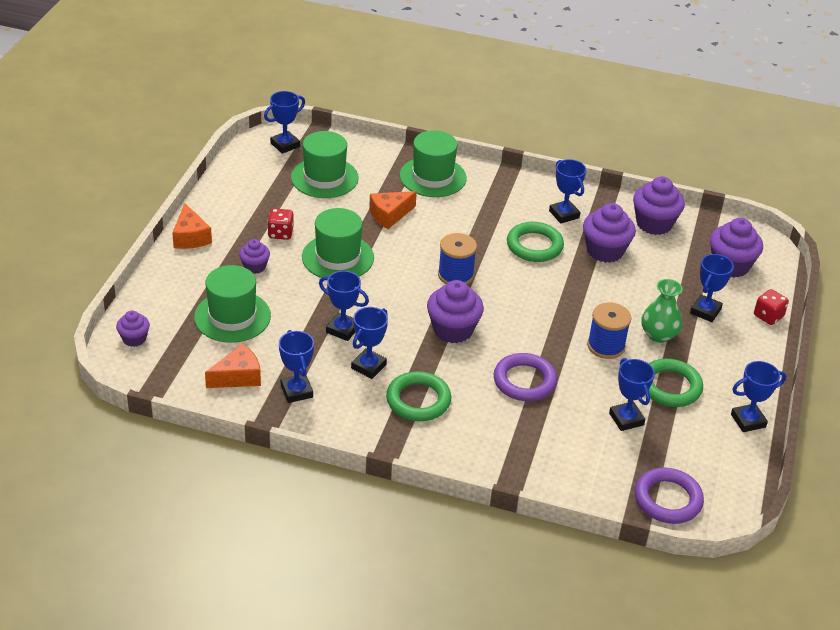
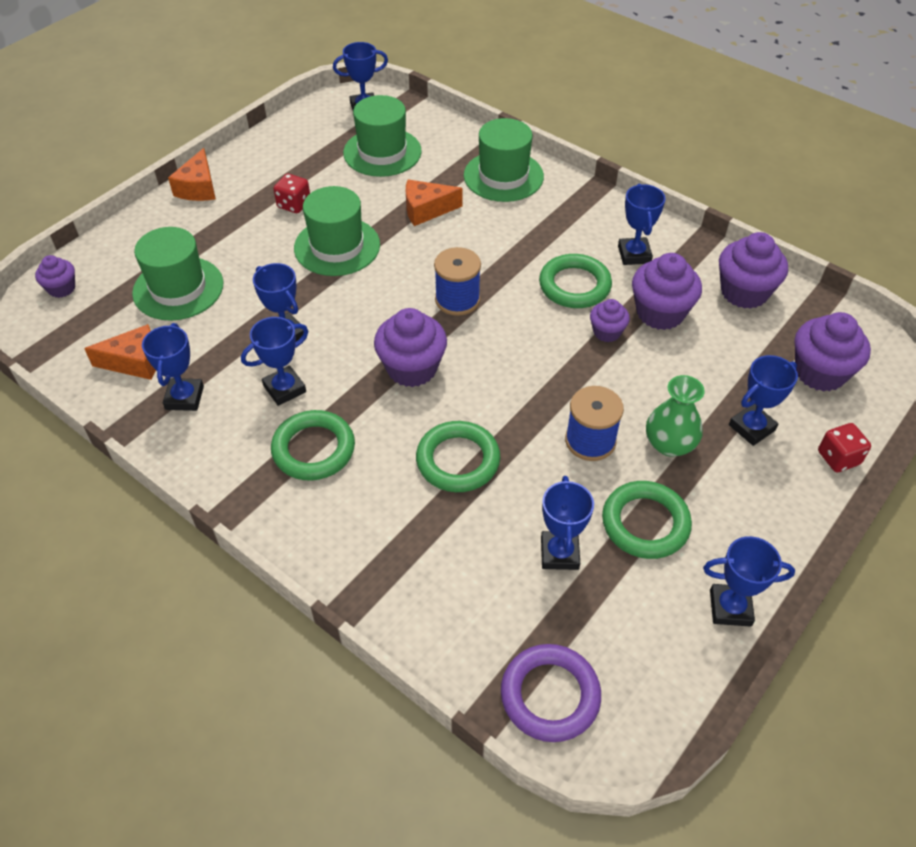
camera: 25 degrees right, 10 degrees up
purple cupcake [239,239,270,274] -> purple cupcake moved to [590,299,630,342]
purple ring [493,353,557,401] -> green ring [416,421,500,492]

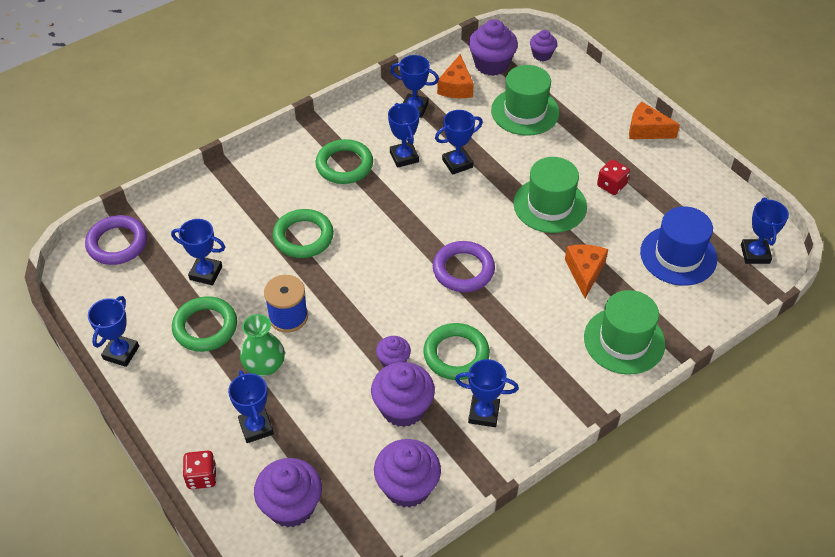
camera: 105 degrees right, 0 degrees up
green hat [343,95,422,177] -> blue hat [640,206,717,286]
purple cupcake [374,308,447,387] -> purple cupcake moved to [469,19,518,76]
blue spool [434,247,481,316] -> purple ring [433,241,495,292]

